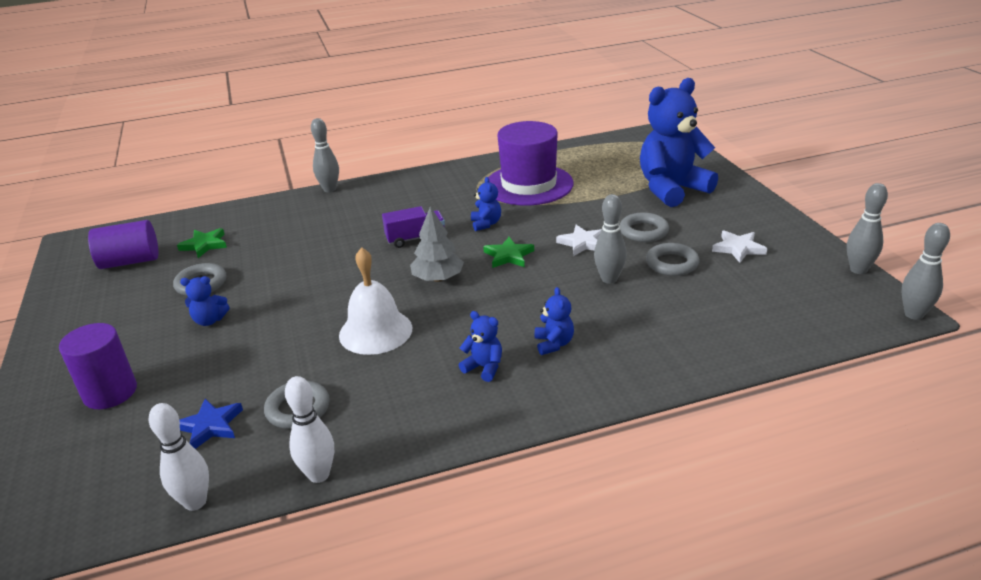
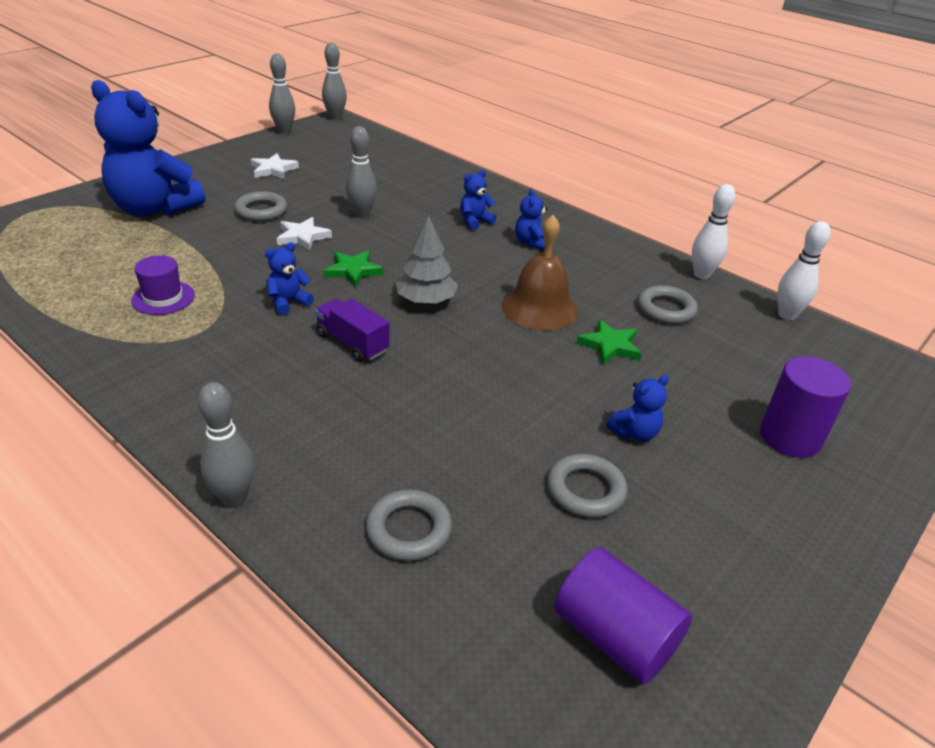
camera: 125 degrees left, 5 degrees up
green star [177,228,227,258] -> green star moved to [577,320,642,365]
blue star [179,399,243,449] -> none
blue teddy bear [180,276,230,326] -> blue teddy bear turned 90 degrees clockwise [606,375,669,441]
white bell [339,247,412,355] -> brown bell [502,215,578,331]
purple hat [488,121,574,205] -> purple hat [131,255,195,315], size x0.47
grey ring [646,243,700,276] -> grey ring moved to [366,489,452,561]

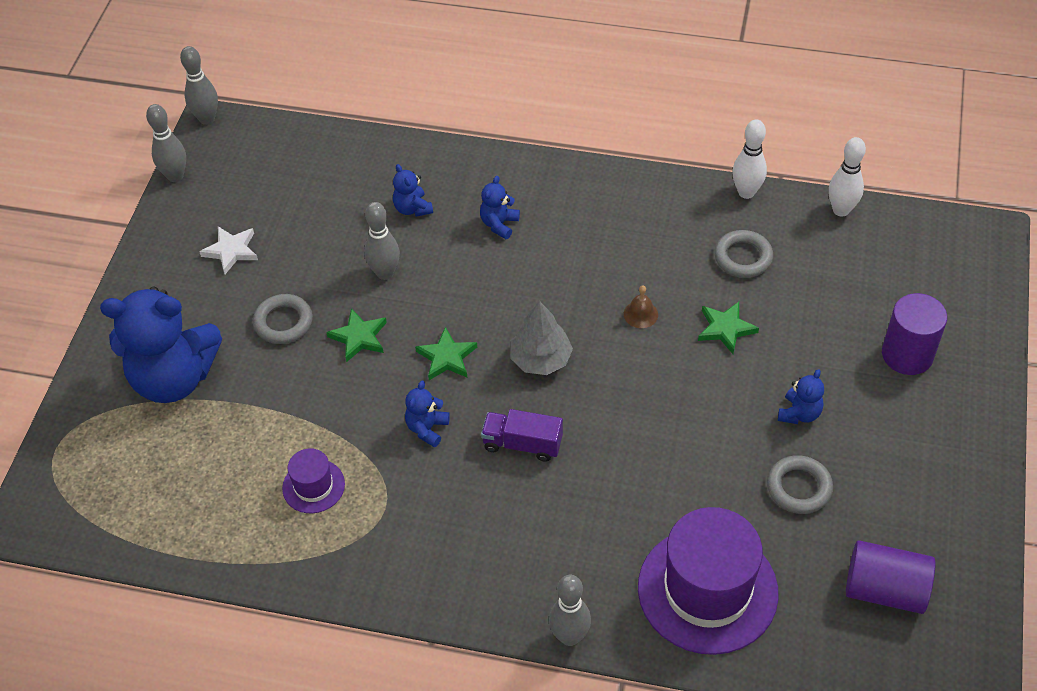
camera: 25 degrees left, 15 degrees up
white star [277,217,332,251] -> green star [326,308,387,362]
grey ring [366,489,452,561] -> purple hat [638,507,779,655]
brown bell [502,215,578,331] -> brown bell [624,285,658,328], size x0.45
blue teddy bear [515,189,548,250] -> blue teddy bear moved to [393,164,433,217]

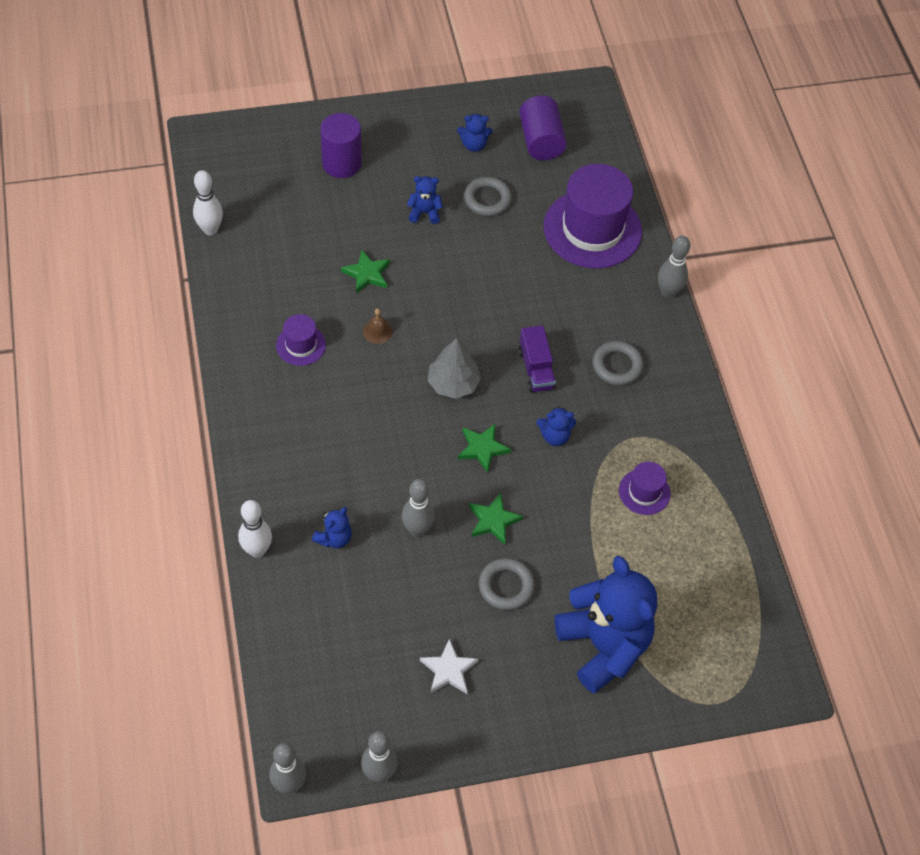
camera: 120 degrees left, 5 degrees up
blue teddy bear [480,176,520,239] -> blue teddy bear moved to [457,114,492,152]
grey ring [715,230,773,278] -> grey ring moved to [593,341,643,385]
white bowling pin [732,120,767,199] -> white bowling pin moved to [238,500,272,558]
none -> purple hat [276,314,326,366]

